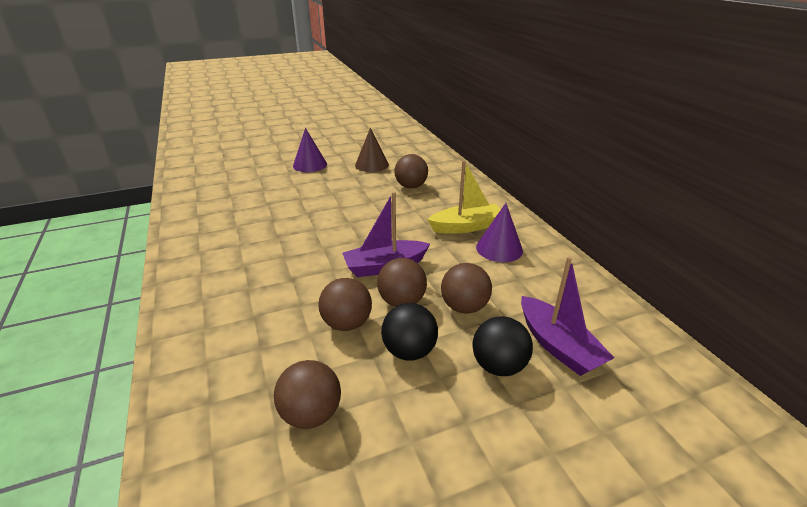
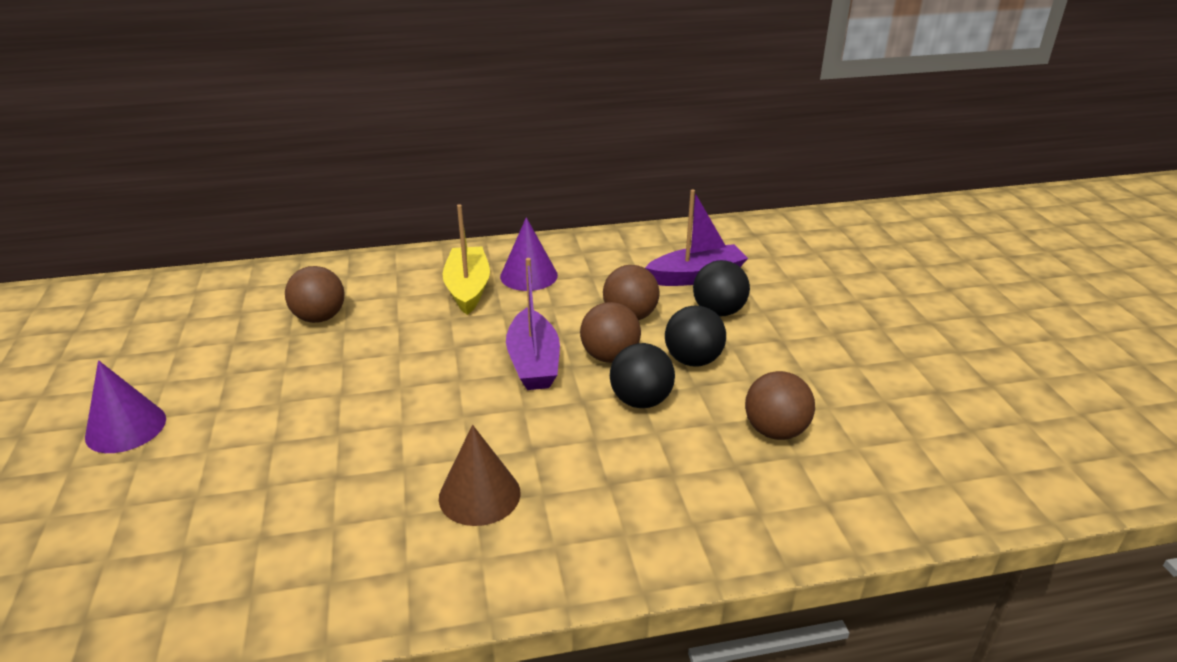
camera: 80 degrees left, 0 degrees up
brown ball [318,278,372,331] -> black ball [610,343,675,408]
brown cone [355,128,389,172] -> brown cone moved to [439,425,520,526]

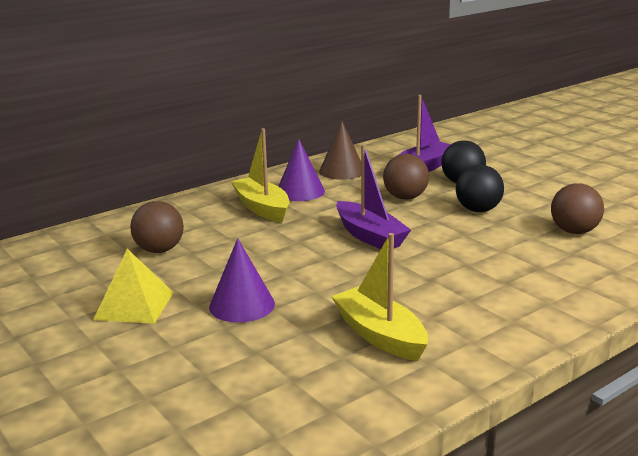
camera: 25 degrees left, 10 degrees down
purple cone [85,360,166,453] -> purple cone moved to [209,238,275,323]
brown cone [439,425,520,526] -> brown cone moved to [319,121,361,180]
brown ball [580,302,641,363] -> none
black ball [610,343,675,408] -> none
none -> yellow pyramid [93,249,174,324]
none -> yellow boat [331,233,428,361]

